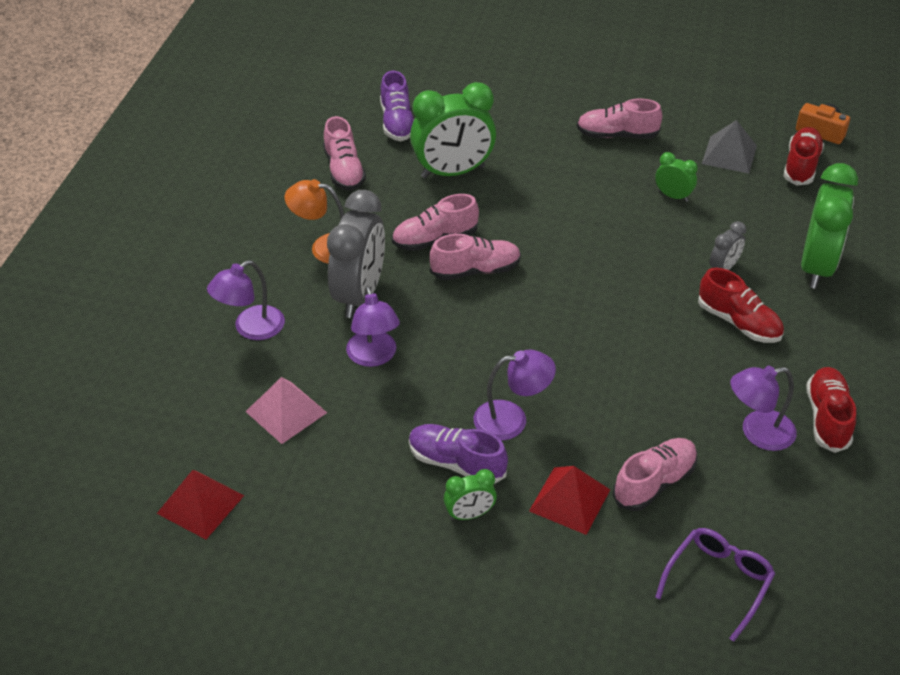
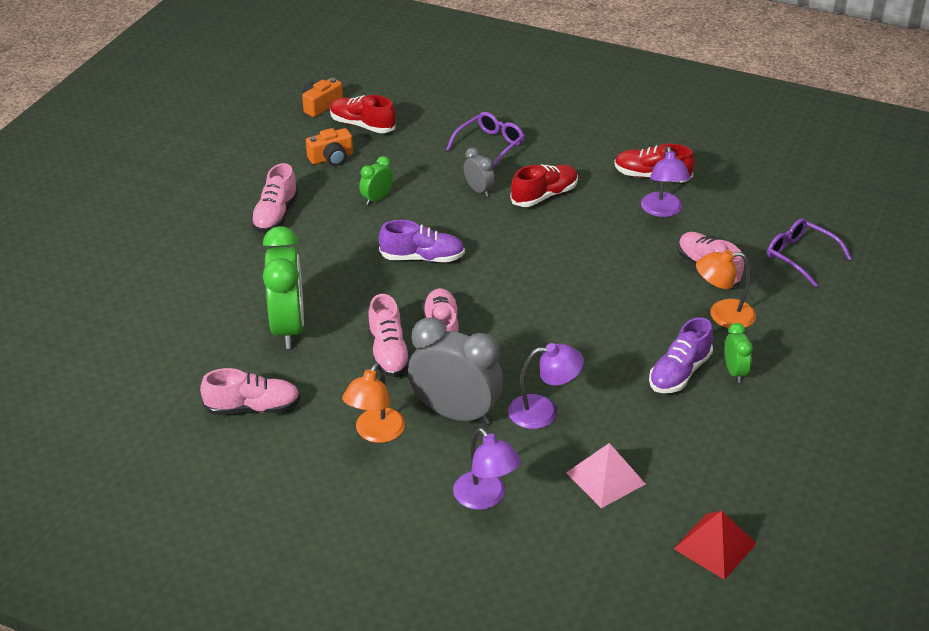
camera: 80 degrees left, 5 degrees down
purple shoe [380,71,414,141] -> purple shoe moved to [379,220,465,262]
purple lamp [474,349,556,440] -> none
red pyramid [529,466,610,535] -> orange lamp [696,250,756,328]
grey pyramid [702,120,757,174] -> orange camera [306,128,353,166]
green clock [801,163,858,289] -> purple glasses [446,112,525,169]

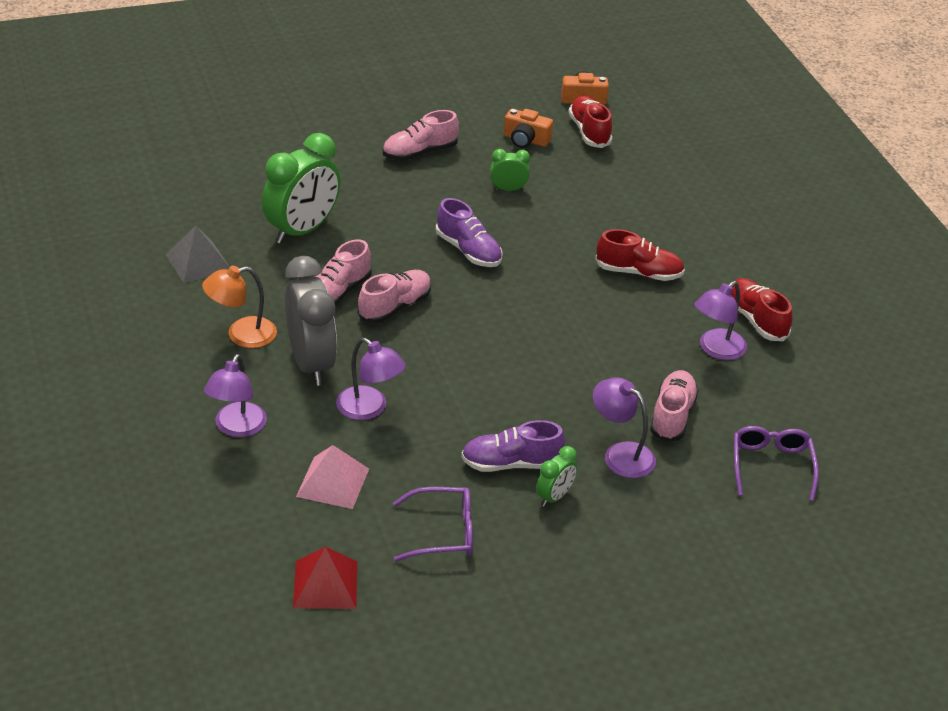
camera: 45 degrees right, 0 degrees up
pink shoe [200,368,300,415] -> grey pyramid [165,226,230,283]
purple glasses [446,112,525,169] -> purple glasses moved to [393,487,473,561]
grey clock [464,148,495,197] -> none
orange lamp [696,250,756,328] -> purple lamp [593,378,656,478]

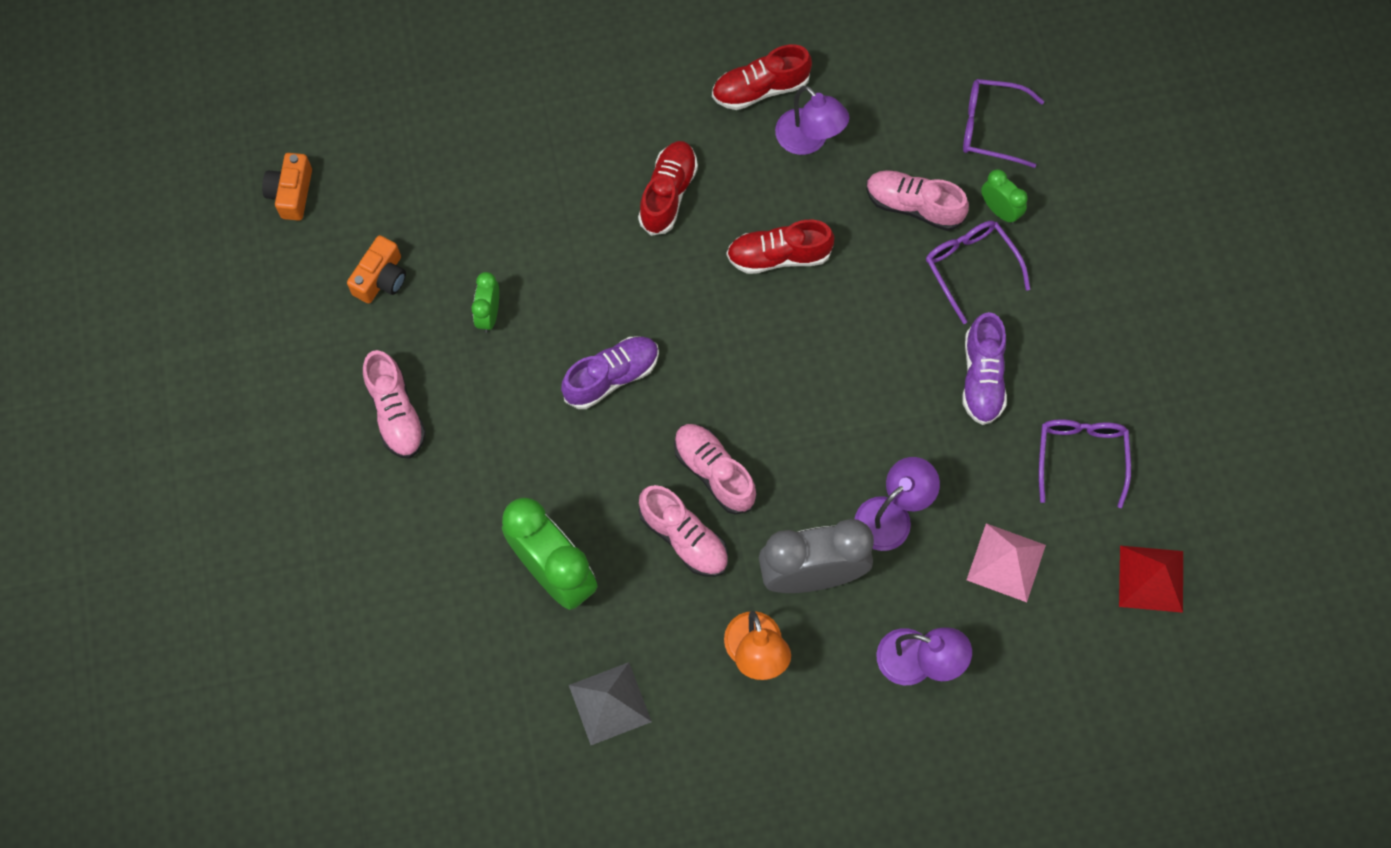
camera: 80 degrees left, 30 degrees up
green clock [536,446,577,507] -> green clock moved to [981,169,1028,224]
red shoe [569,95,612,148] -> red shoe moved to [727,220,835,274]
purple lamp [593,378,656,478] -> purple glasses [926,221,1030,324]

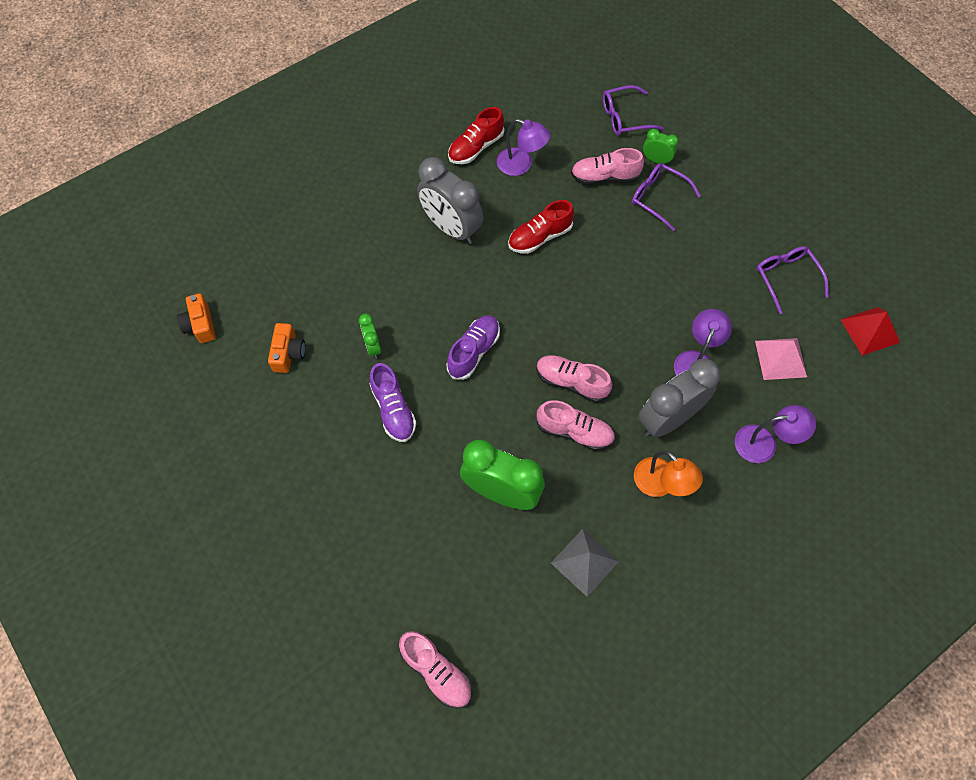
camera: 25 degrees left, 5 degrees down
pink shoe [363,350,426,459] -> pink shoe moved to [399,631,472,708]
red shoe [638,141,698,236] -> grey clock [417,157,484,244]
purple shoe [963,312,1007,425] -> purple shoe moved to [370,363,417,442]

